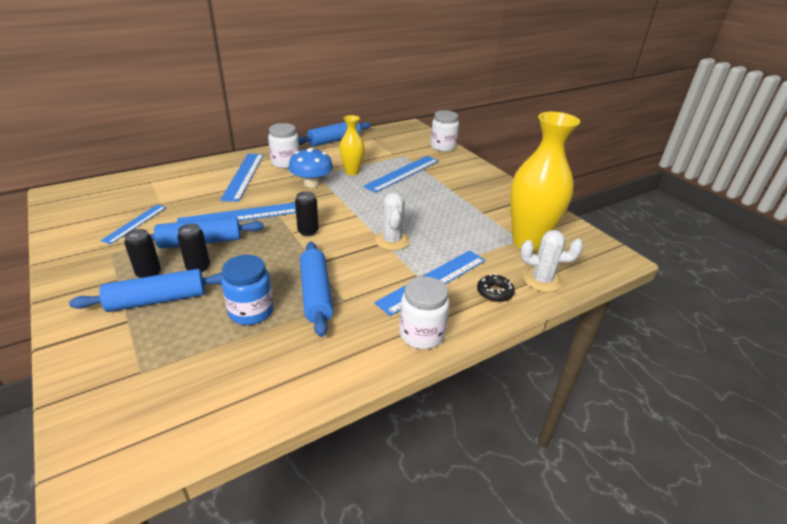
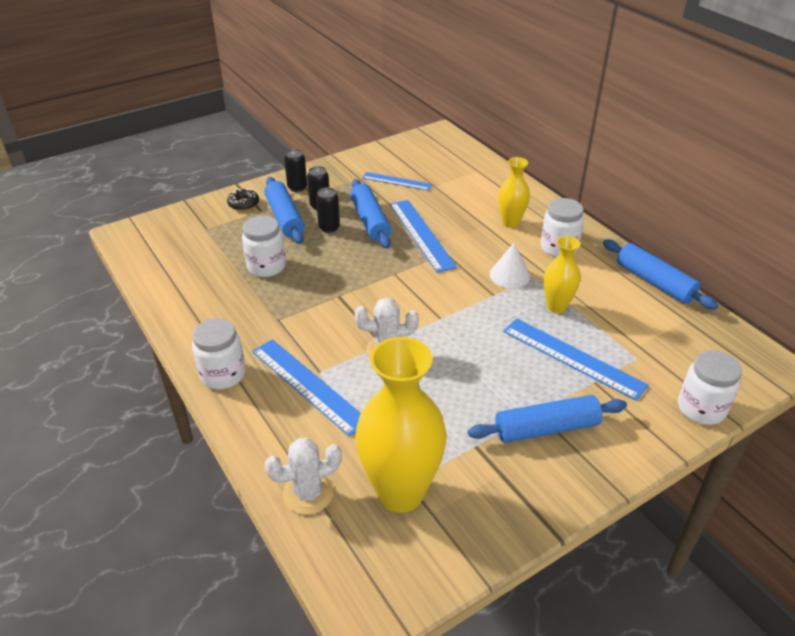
camera: 90 degrees right, 5 degrees up
blue ruler [220,154,264,202] -> yellow vase [498,157,530,228]
blue jar [221,255,274,325] -> white jar [242,216,286,277]
blue mushroom [288,148,333,188] -> white cone [490,243,530,288]
black can [295,191,319,237] -> black can moved to [284,149,307,192]
blue rolling pin [300,242,333,337] -> blue rolling pin moved to [468,395,627,443]
black donut [477,274,515,302] -> black donut moved to [227,189,259,211]
white cactus [520,230,583,292] -> white cactus turned 60 degrees clockwise [265,438,342,515]

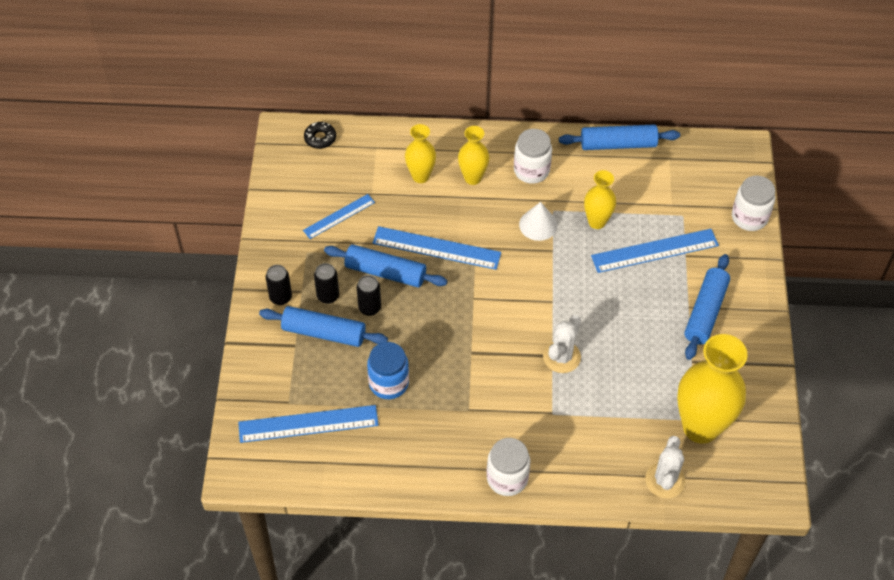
camera: 55 degrees left, 15 degrees up
black donut [227,189,259,211] -> black donut moved to [304,122,336,149]
white jar [242,216,286,277] -> blue jar [367,342,409,399]
blue ruler [252,339,361,437] -> blue ruler moved to [238,405,379,443]
none -> yellow vase [405,124,436,183]

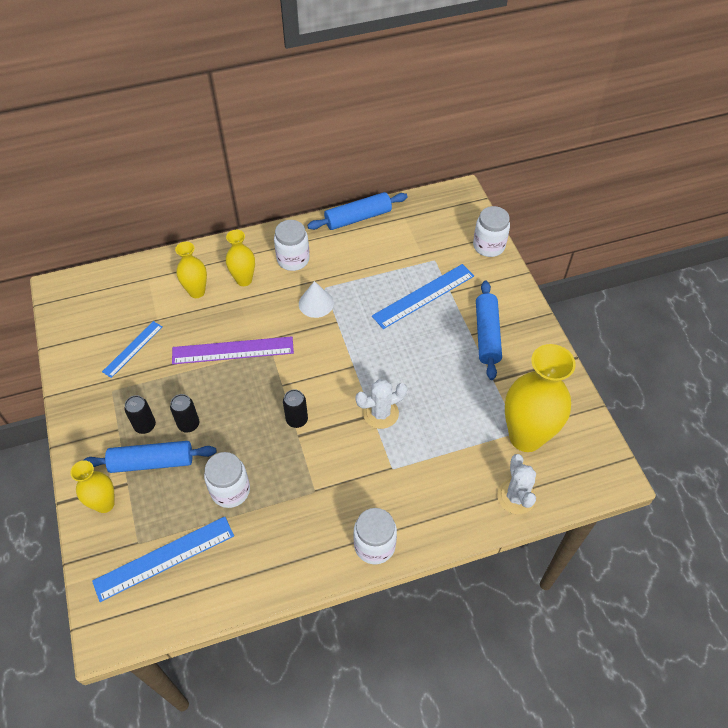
camera: 20 degrees left, 0 degrees up
black can [266,265,292,305] -> black can moved to [283,389,308,428]
black donut [304,122,336,149] -> none
blue rolling pin [324,244,447,287] -> none
blue jar [367,342,409,399] -> white jar [204,452,250,508]
blue ruler [373,226,501,270] -> purple ruler [172,336,294,364]
white cactus [543,315,581,373] -> white cactus turned 60 degrees clockwise [355,379,407,429]
yellow vase [584,170,616,229] -> yellow vase moved to [70,460,115,513]

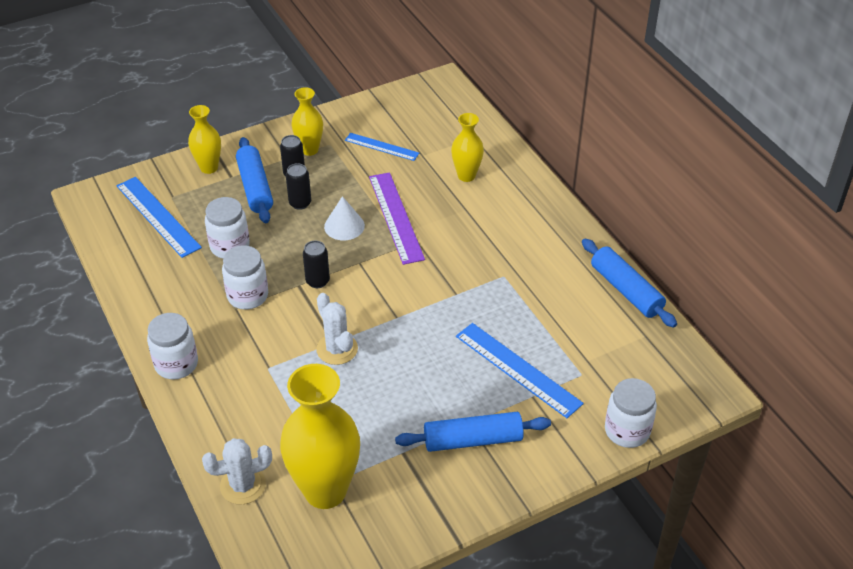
camera: 80 degrees right, 10 degrees down
yellow vase [226,230,255,286] -> yellow vase moved to [291,87,323,156]
white jar [274,220,310,271] -> white jar moved to [222,246,268,310]
white cone [299,281,334,318] -> white cone moved to [324,196,365,240]

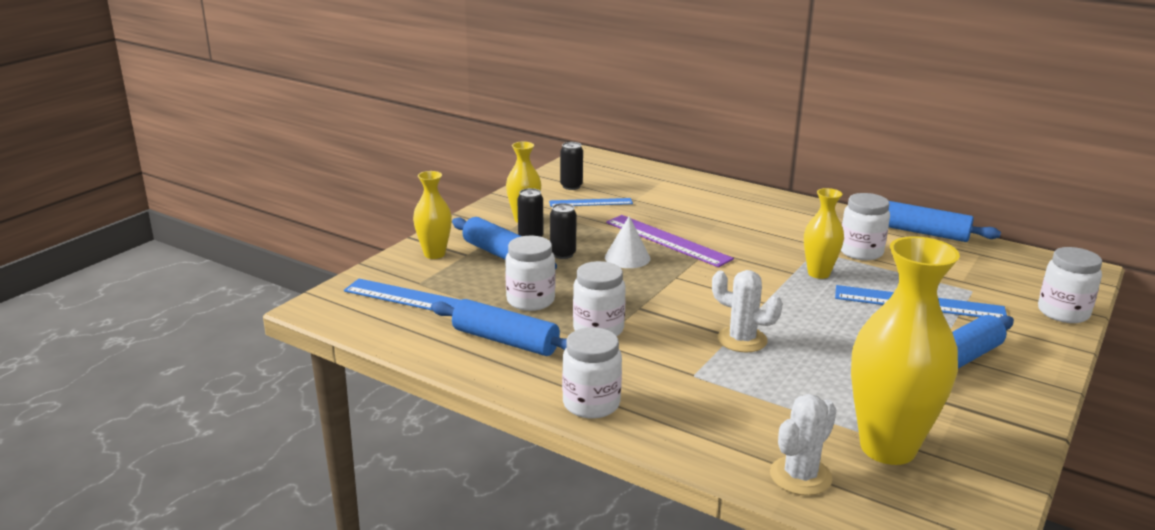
camera: 30 degrees left, 20 degrees down
black can [303,241,330,288] -> black can moved to [560,142,583,190]
yellow vase [451,113,484,182] -> yellow vase moved to [804,188,844,279]
none -> blue rolling pin [431,299,567,356]
none -> white jar [841,193,890,260]

